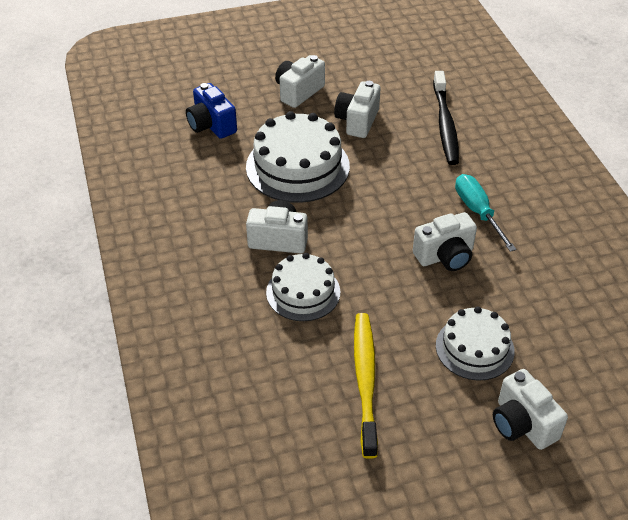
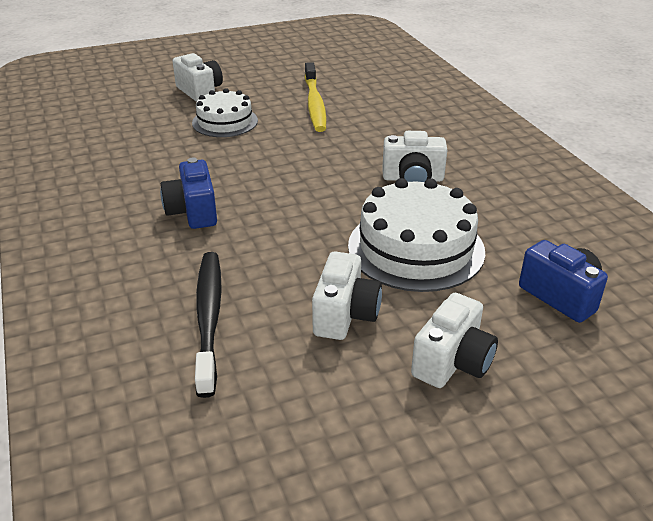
camera: 175 degrees right, 10 degrees down
white cake [266,253,341,321] -> none
white camera [413,212,477,271] -> none
turquoise screwdriver [455,174,517,252] -> blue camera [160,158,217,229]

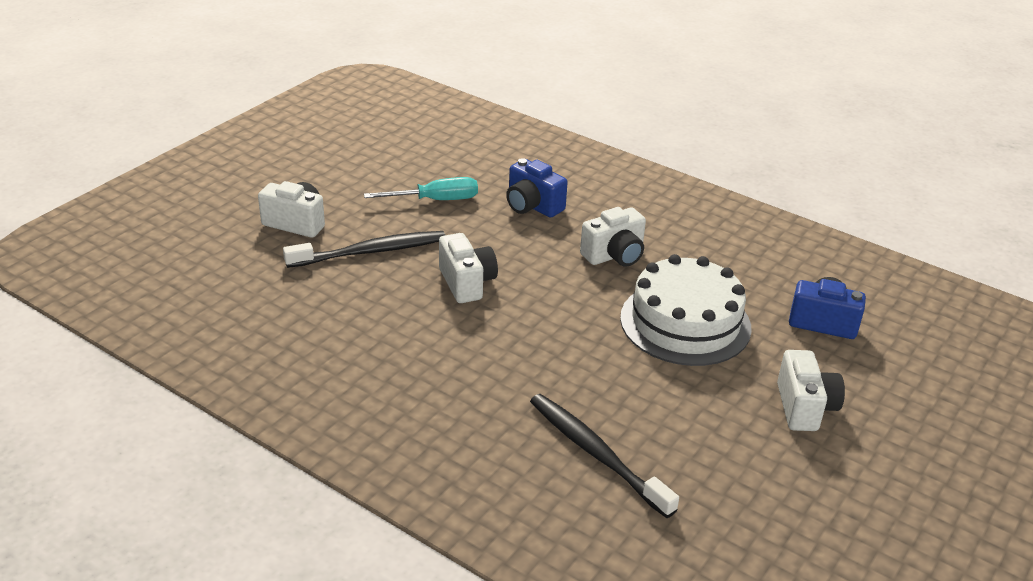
camera: 35 degrees left, 0 degrees up
blue camera [160,158,217,229] -> blue camera moved to [506,158,568,218]
white cake [192,88,258,137] -> black toothbrush [283,231,445,268]
yellow toothbrush [305,62,327,132] -> turquoise screwdriver [364,177,478,200]
white camera [312,252,382,340] -> white camera moved to [439,233,498,303]

